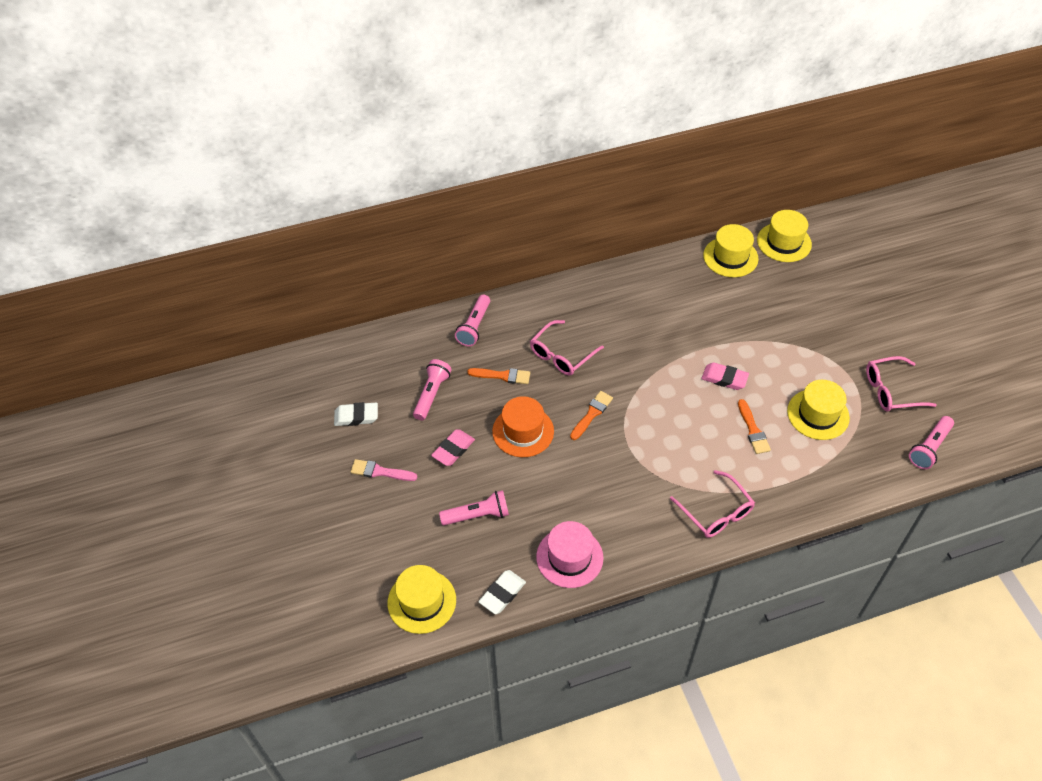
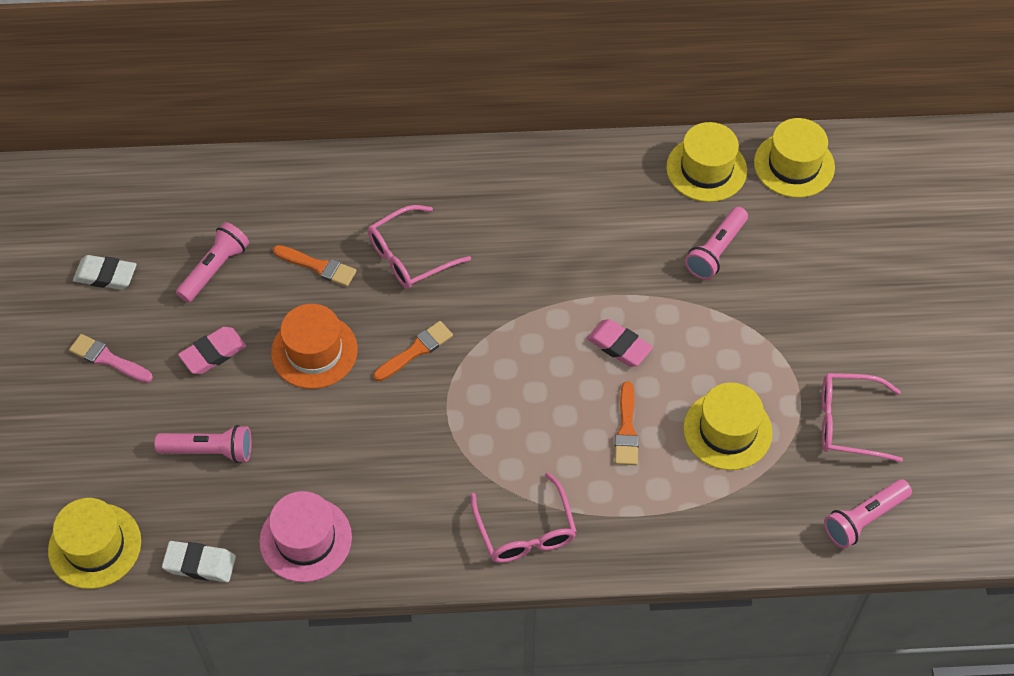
camera: 15 degrees right, 5 degrees up
pink flashlight [455,295,490,346] -> pink flashlight moved to [685,207,748,280]
white eraser [479,570,526,614] -> white eraser turned 45 degrees clockwise [162,541,236,582]

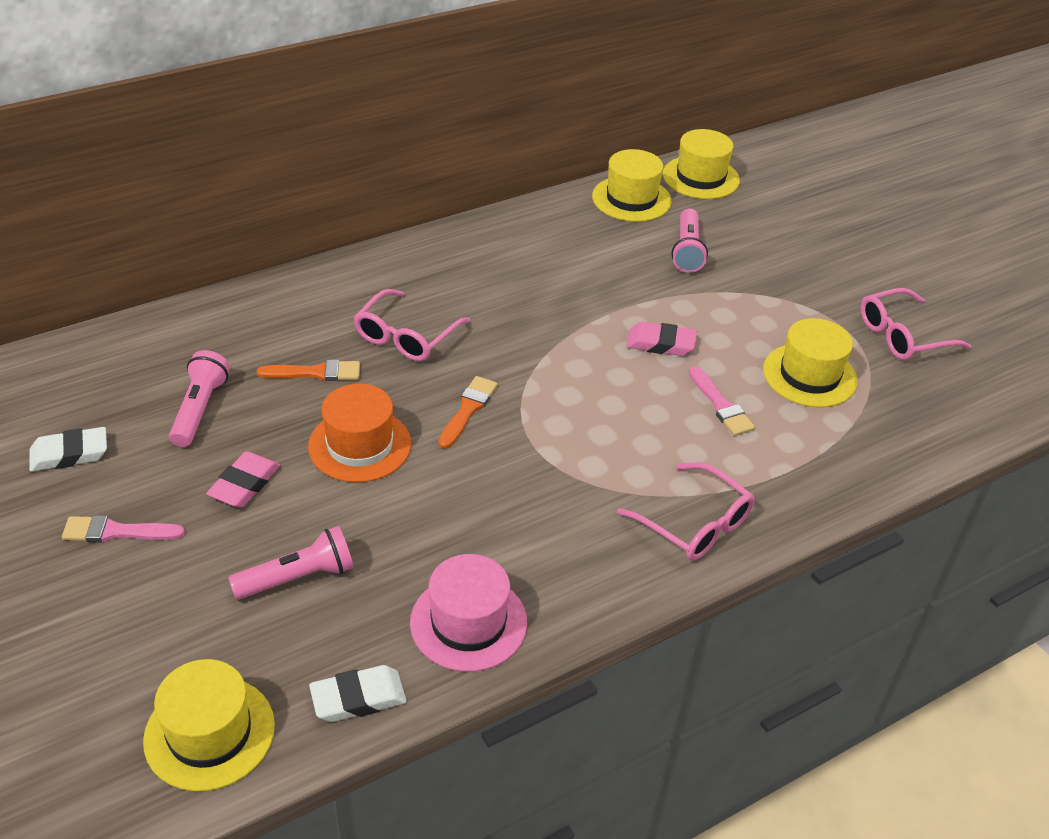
camera: 30 degrees left, 15 degrees down
orange brush [615,381,639,465] -> pink brush [689,366,755,436]
pink flashlight [824,479,912,548] -> none

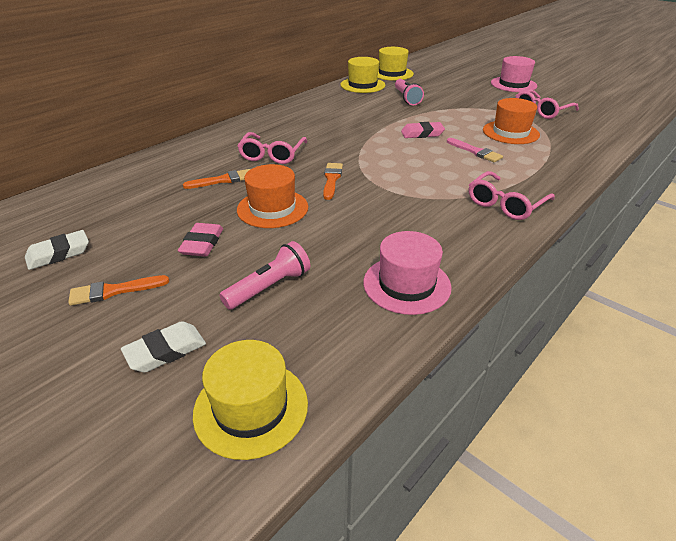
camera: 15 degrees left, 5 degrees down
pink brush [62,515,185,543] -> orange brush [68,275,169,306]
pink flashlight [169,350,230,447] -> none
white eraser [309,665,407,722] -> white eraser moved to [121,321,206,372]
pink glasses [617,462,755,561] -> pink glasses turned 105 degrees clockwise [469,171,555,220]
yellow hat [763,318,858,407] -> orange hat [483,98,540,144]
none -> pink hat [491,56,537,92]

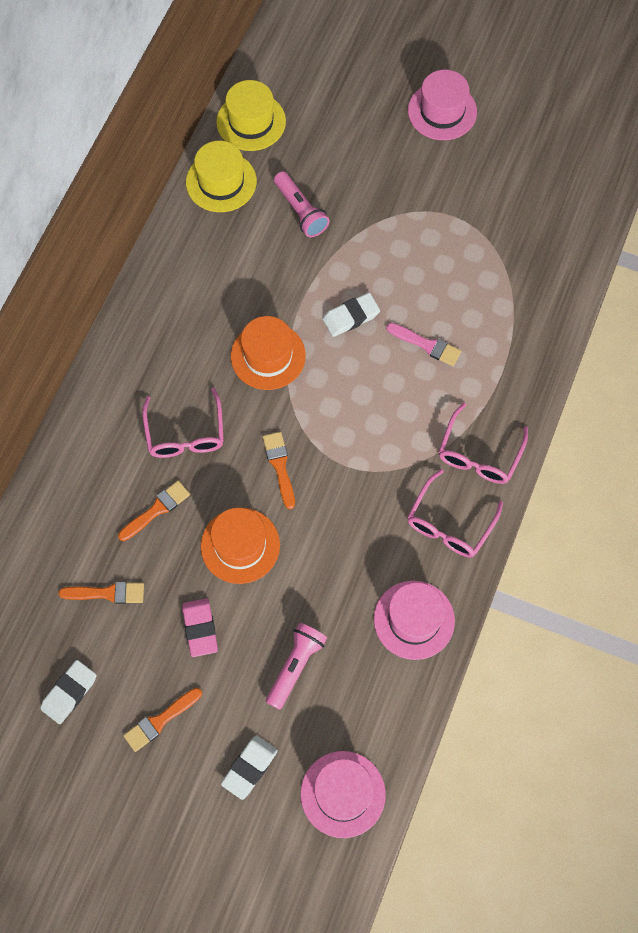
camera: 20 degrees left, 30 degrees up
yellow hat [193,340,308,460] -> pink hat [300,751,386,838]
pink eraser [401,122,445,138] -> white eraser [323,293,380,337]
orange hat [483,98,540,144] -> orange hat moved to [231,316,306,390]
pink glasses [515,89,579,119] -> pink glasses moved to [407,469,503,557]
none -> orange brush [58,582,144,604]

